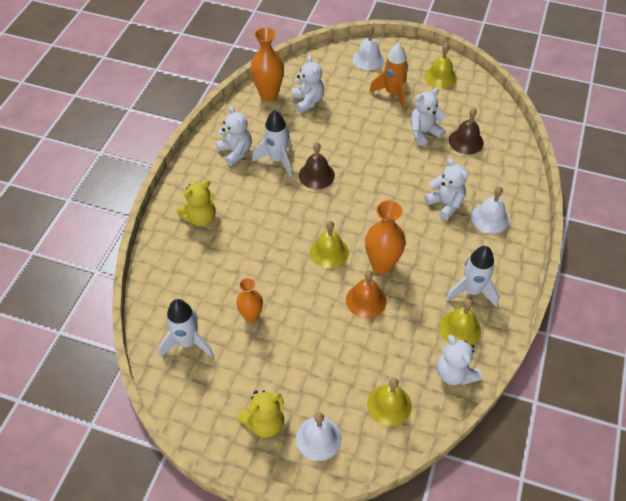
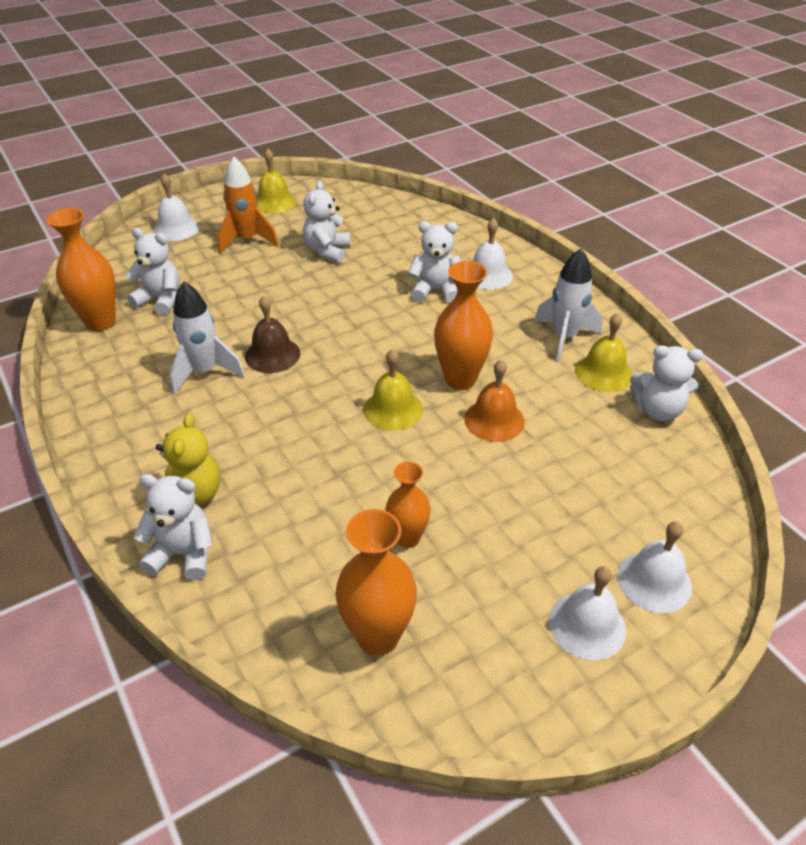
camera: 50 degrees left, 10 degrees down
white rocket [159,299,214,358] -> orange vase [336,509,417,656]
white teddy bear [216,106,252,166] -> white teddy bear moved to [133,474,213,580]
yellow teddy bear [238,390,284,438] -> white bell [549,566,626,660]
yellow bell [367,378,412,426] -> none
brown bell [449,108,484,154] -> none

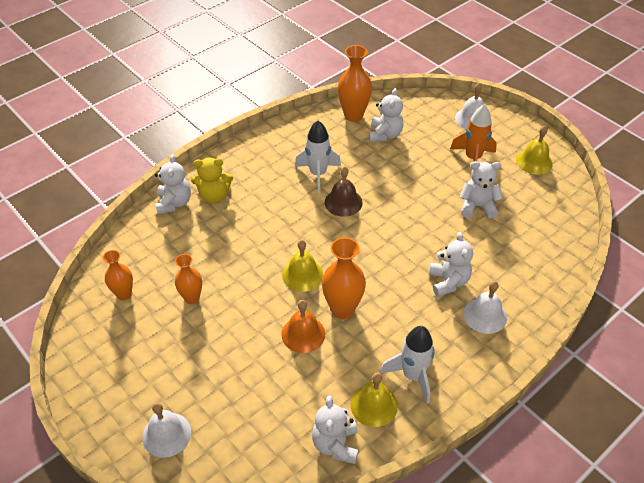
camera: 80 degrees right, 5 degrees up
orange vase [336,509,417,656] -> orange vase [103,250,133,301], size x0.64
white bell [549,566,626,660] -> none

